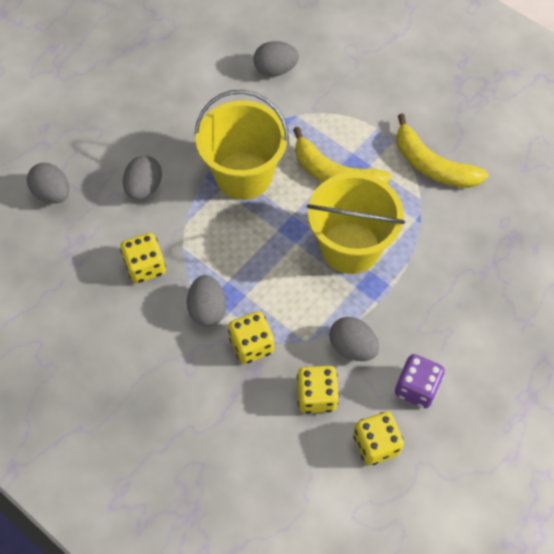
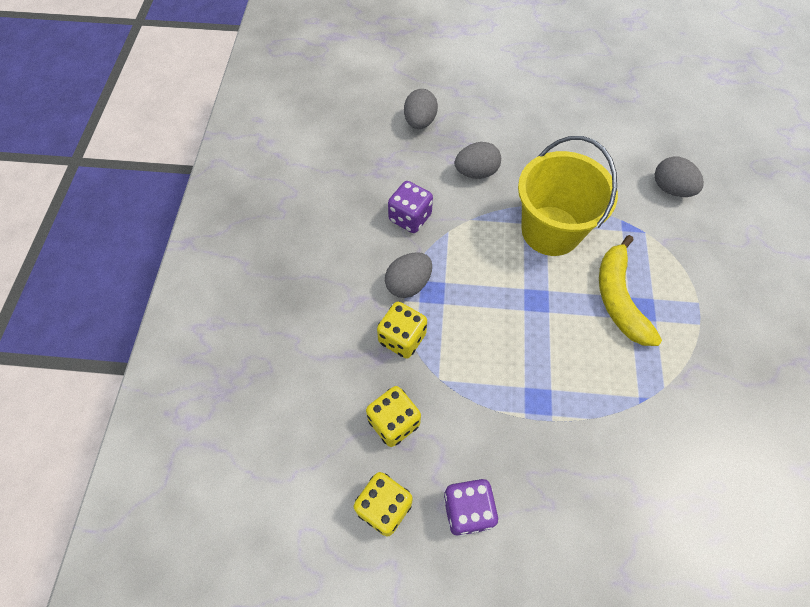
camera: 55 degrees right, 0 degrees up
yellow dice [120,233,166,284] -> purple dice [388,181,433,233]
yellow bucket [307,172,405,274] -> none
grey egg [329,317,379,361] -> none
yellow banana [397,114,488,188] -> none

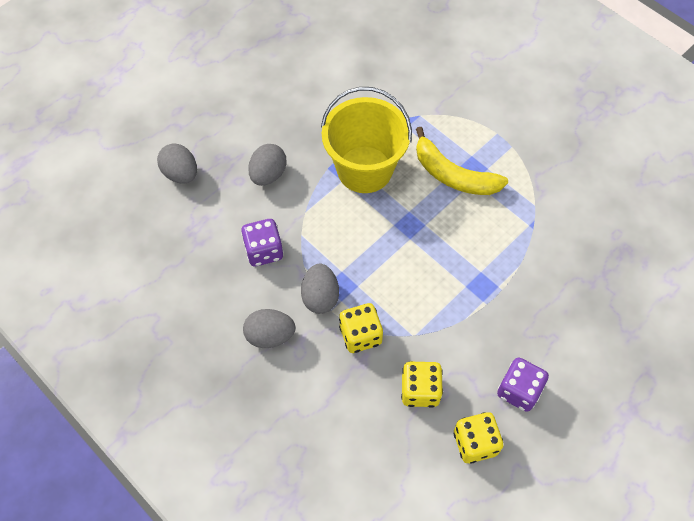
camera: 50 degrees left, 0 degrees up
grey egg [655,156,704,197] -> grey egg moved to [243,309,295,348]

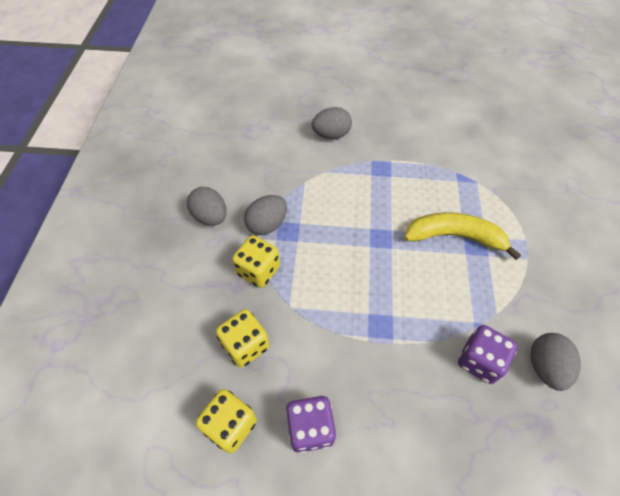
camera: 50 degrees right, 5 degrees down
grey egg [157,144,197,184] -> grey egg moved to [530,333,581,391]
purple dice [241,219,283,266] -> purple dice moved to [458,325,517,384]
yellow bucket [321,87,412,193] -> none
yellow banana [416,127,508,195] -> yellow banana turned 105 degrees clockwise [404,212,521,260]

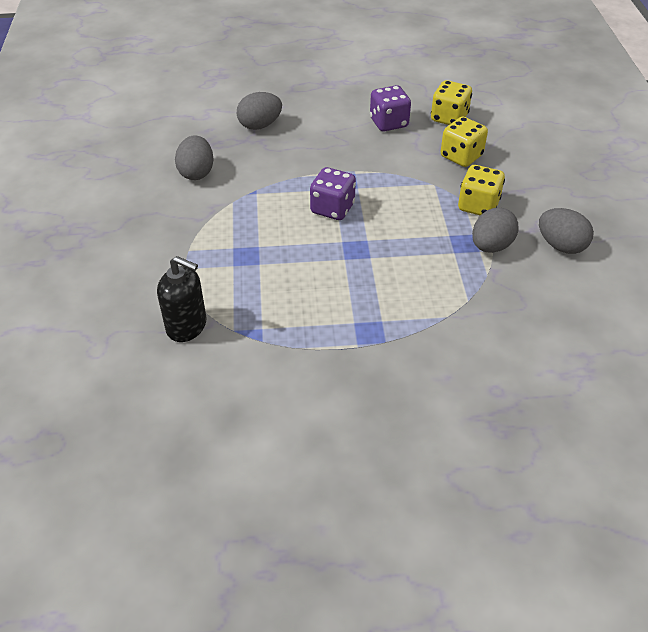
camera: 170 degrees right, 10 degrees down
grey egg [312,107,352,139] -> grey egg moved to [237,92,282,130]
yellow banana [404,212,521,260] -> none
purple dice [458,325,517,384] -> purple dice moved to [310,167,356,220]
none -> black soap dispenser [157,256,206,342]

